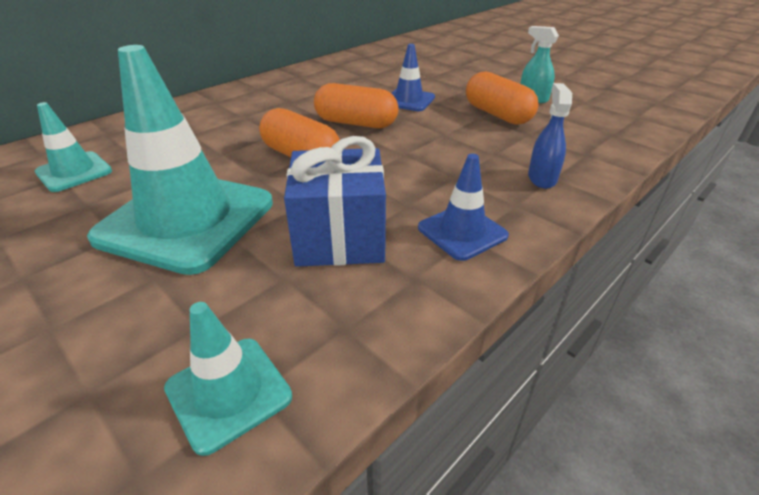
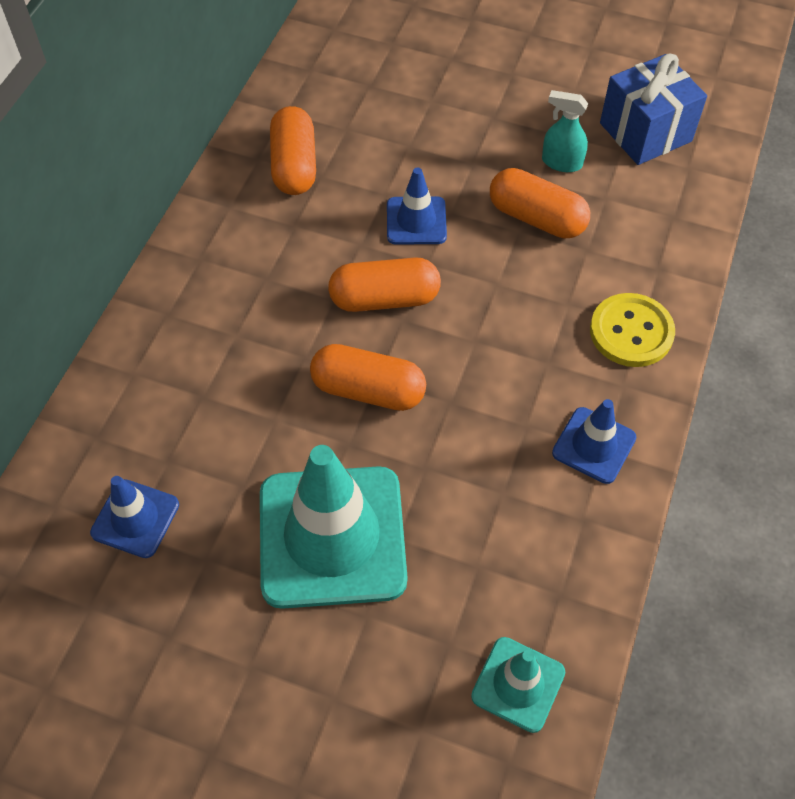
camera: 25 degrees left, 20 degrees up
turquoise traffic cone [35,102,112,192] -> blue traffic cone [90,476,179,558]
blue gift [284,136,386,267] -> blue gift moved to [600,53,707,165]
blue spray bottle [528,83,572,189] -> yellow button [590,293,675,367]
none -> orange capsule [270,106,316,195]

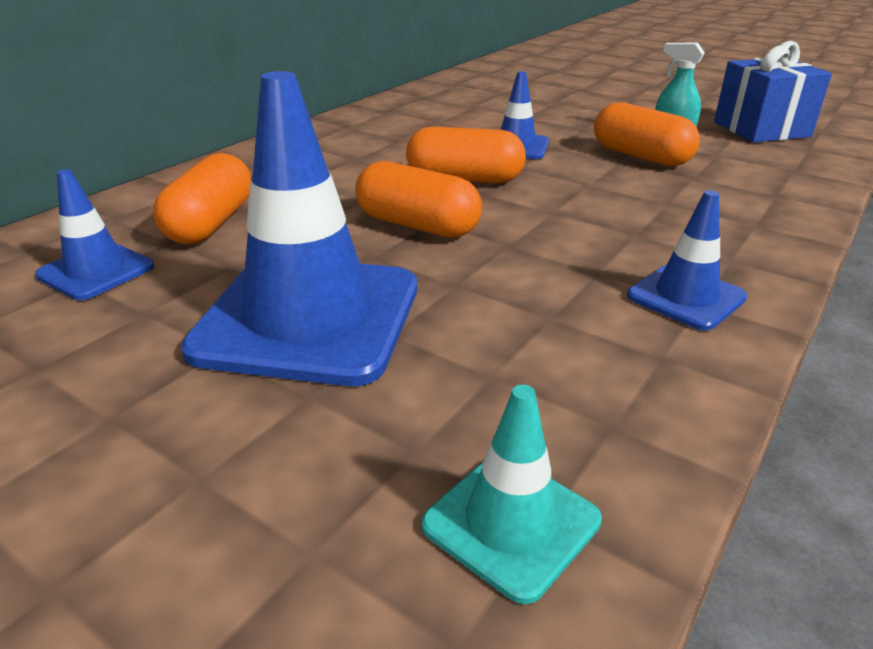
camera: 15 degrees right, 25 degrees down
turquoise traffic cone [260,445,407,609] -> blue traffic cone [181,71,417,386]
orange capsule [270,106,316,195] -> orange capsule moved to [153,153,251,244]
yellow button [590,293,675,367] -> none

